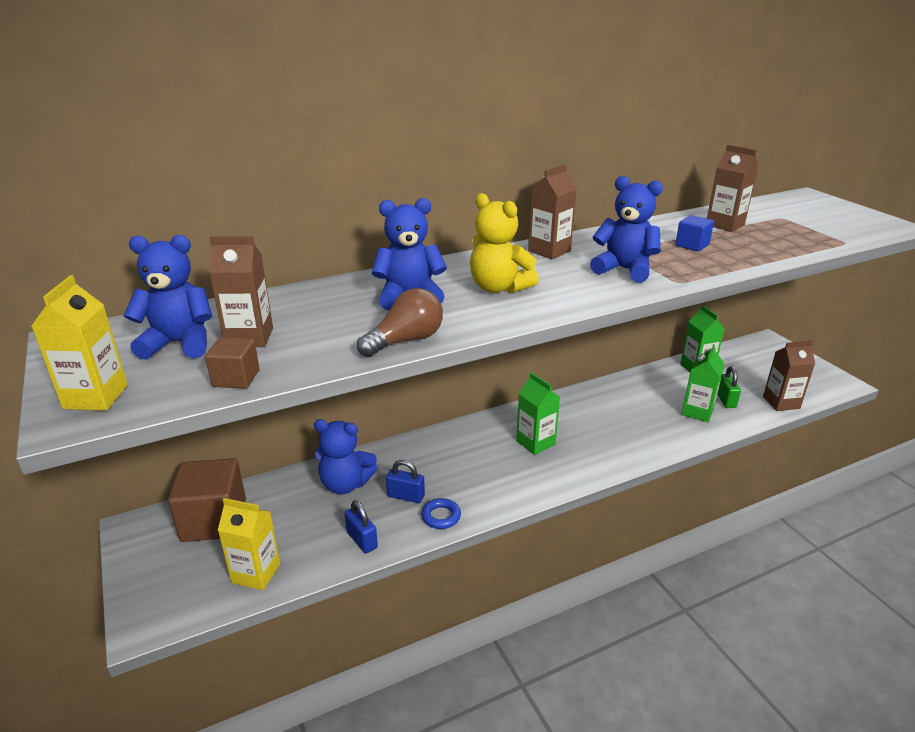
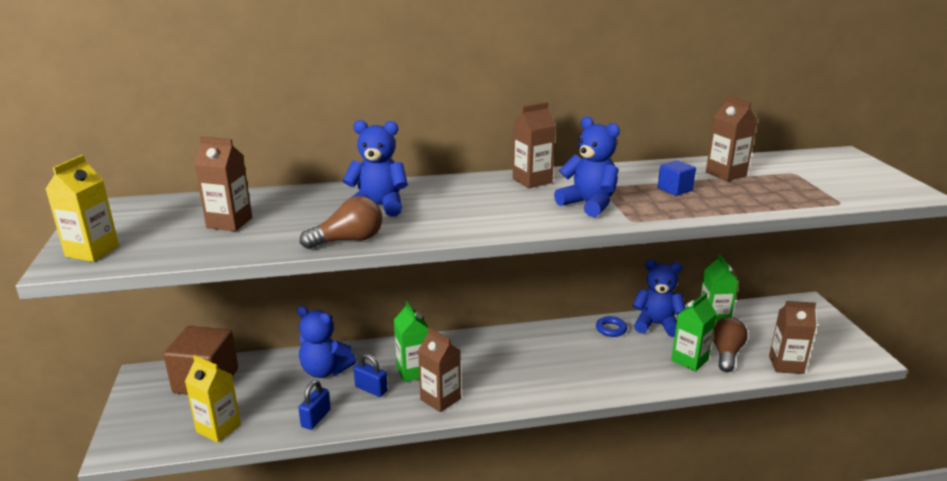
camera: 15 degrees right, 5 degrees down
blue teddy bear [123,235,212,360] -> blue teddy bear moved to [633,260,685,337]
brown cube [205,337,259,389] -> none
blue padlock [345,500,378,553] -> blue padlock turned 45 degrees clockwise [298,380,331,430]
blue ring [421,498,461,529] -> blue ring moved to [596,316,627,337]
yellow teddy bear [470,193,539,293] -> none
green carton [516,372,560,455] -> green carton moved to [394,301,428,382]
green padlock [717,366,741,408] -> brown light bulb [712,317,748,372]
none -> brown carton [418,327,461,412]

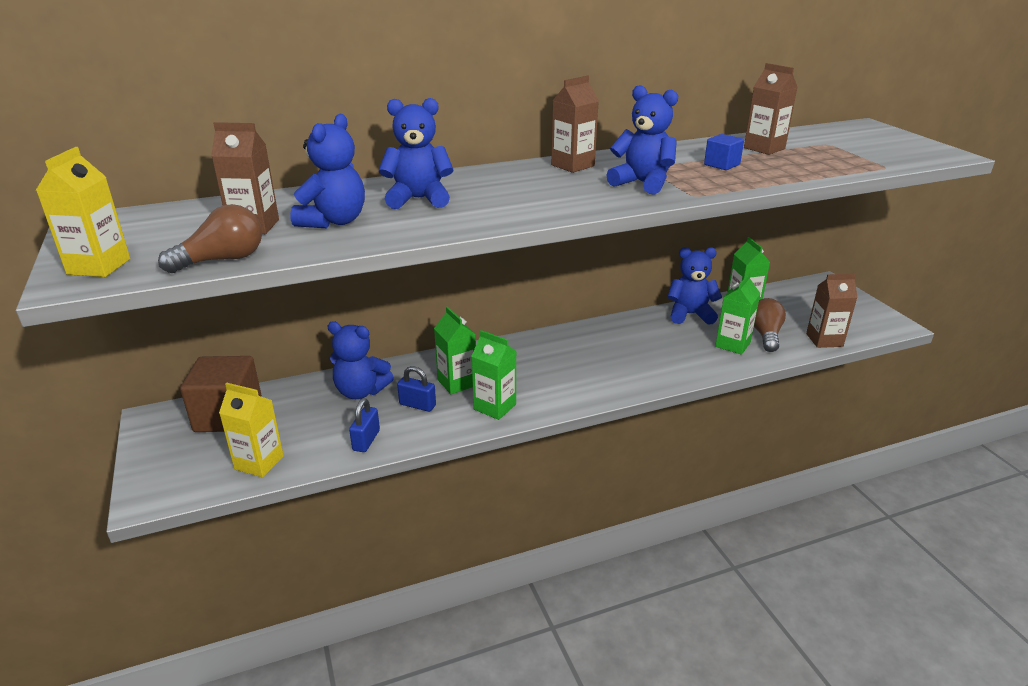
camera: 10 degrees left, 5 degrees up
brown light bulb [300,196,382,249] -> brown light bulb moved to [158,204,262,273]
brown carton [418,327,461,412] -> green carton [472,330,517,420]
blue ring [596,316,627,337] -> none
none -> blue teddy bear [290,114,365,228]

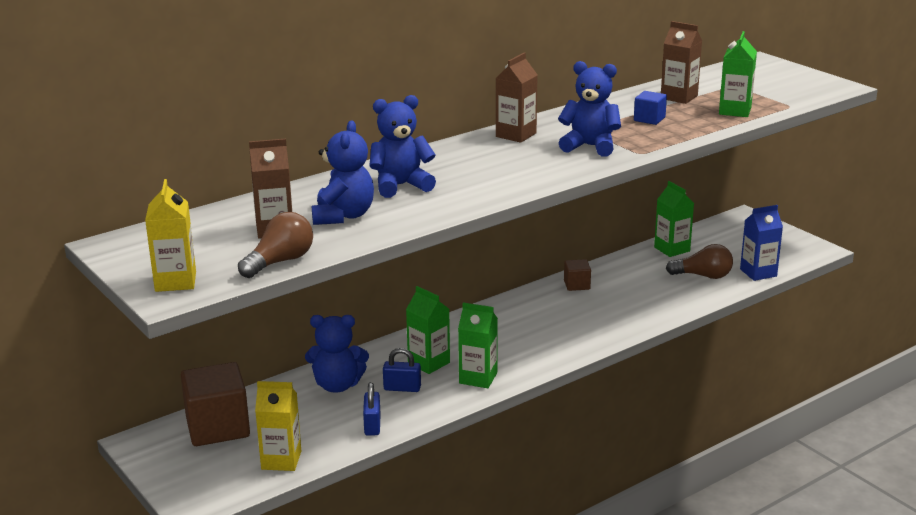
camera: 15 degrees left, 5 degrees down
blue teddy bear [667,247,722,325] -> none
green carton [715,273,761,355] -> green carton moved to [719,31,757,117]
brown light bulb [754,298,786,352] -> brown light bulb turned 105 degrees clockwise [666,244,733,279]
brown carton [806,274,858,348] -> blue carton [740,205,783,281]
none -> brown cube [564,259,591,291]

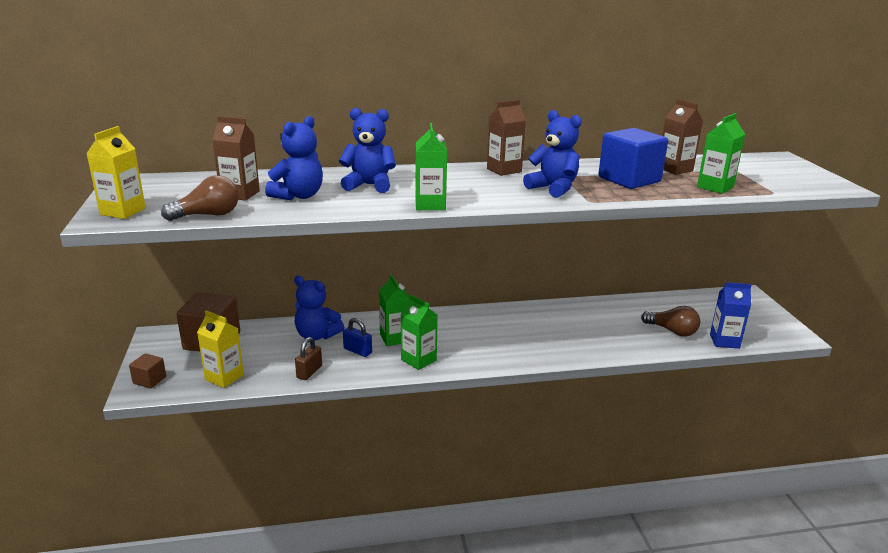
camera: 25 degrees right, 0 degrees up
blue padlock [363,382,381,436] -> brown padlock [295,337,322,380]
brown cube [564,259,591,291] -> brown cube moved to [129,353,166,388]
blue cube [634,91,667,125] -> blue cube [598,128,668,189], size x2.04
green carton [654,181,694,257] -> green carton moved to [415,123,447,210]

